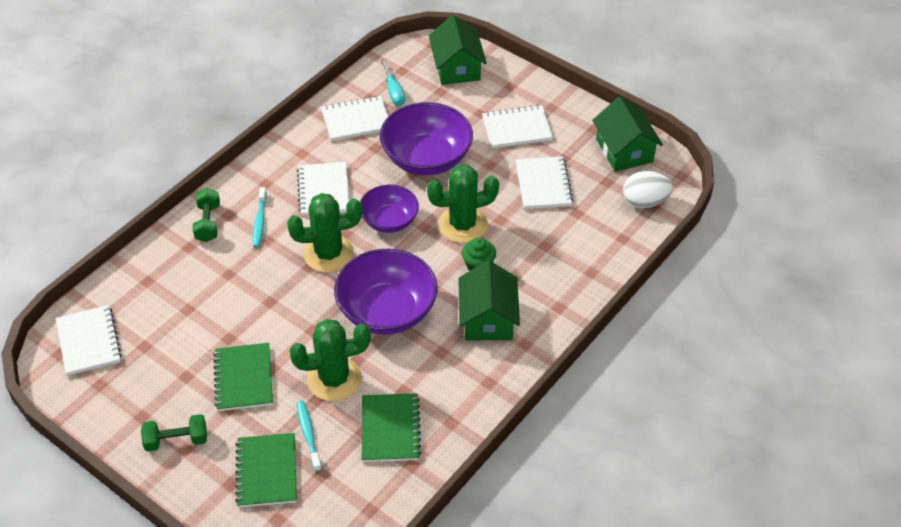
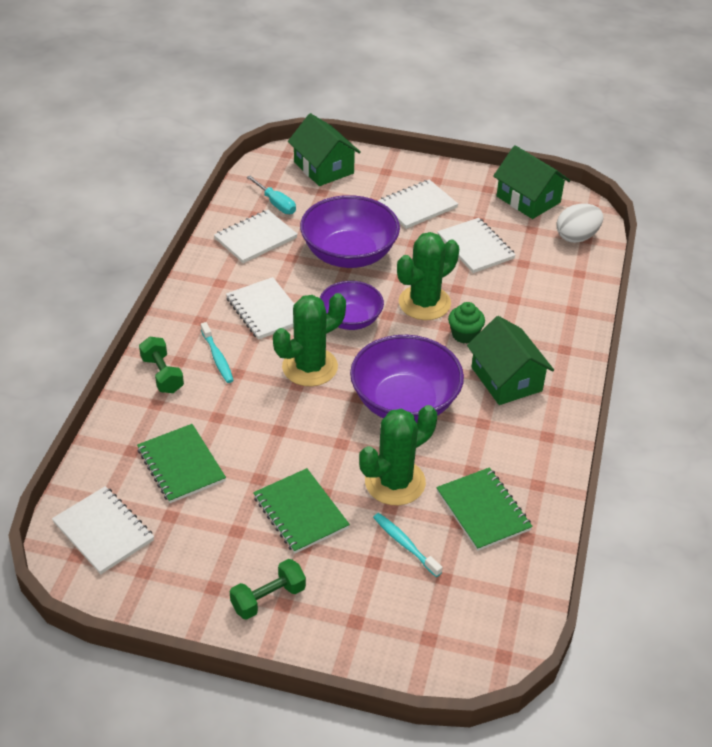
camera: 25 degrees left, 5 degrees down
green notebook [235,433,297,507] -> green notebook moved to [137,424,226,503]

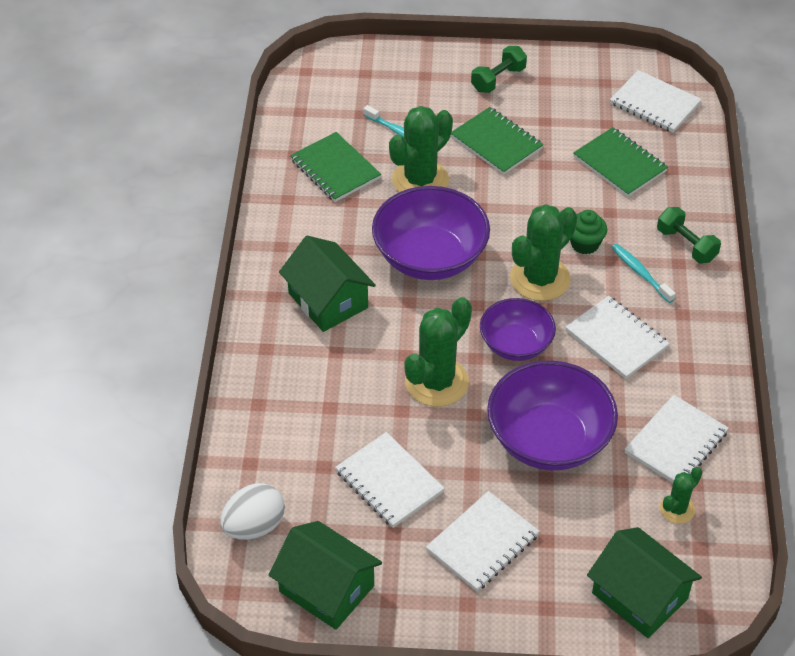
camera: 170 degrees right, 5 degrees up
turquoise screwdriver [247,176,296,214] -> green cactus [660,467,702,524]
green cupcake [448,302,485,344] -> green cupcake moved to [570,210,607,254]

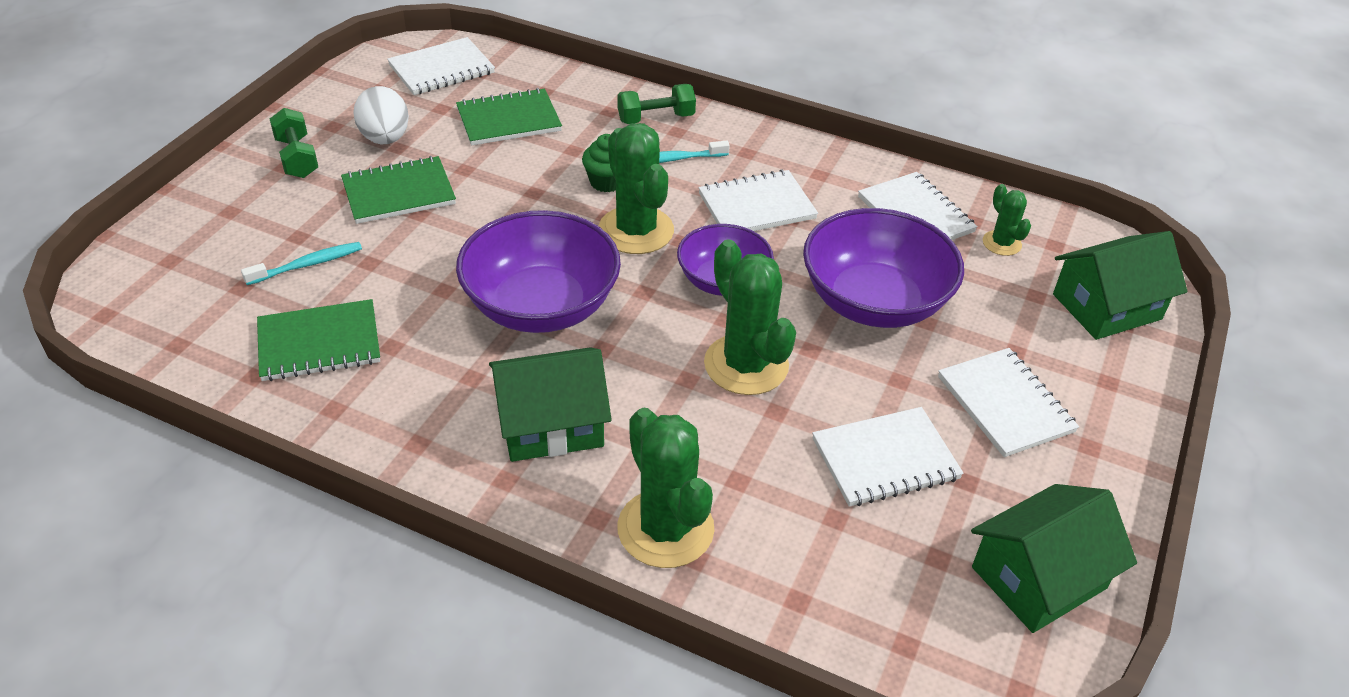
camera: 70 degrees left, 5 degrees down
white egg [220,483,285,540] -> white egg moved to [353,86,409,144]
green cactus [389,106,453,192] -> green cactus moved to [617,408,714,568]

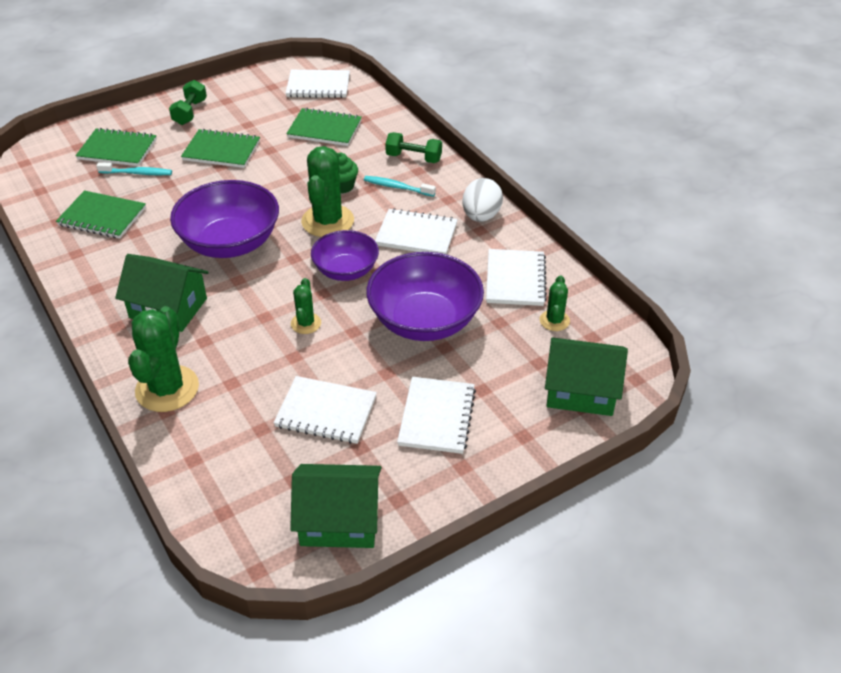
camera: 35 degrees right, 0 degrees up
white egg [353,86,409,144] -> white egg moved to [462,178,503,222]
green cactus [704,239,796,395] -> green cactus [291,278,321,334], size x0.52
none -> green notebook [75,128,157,166]

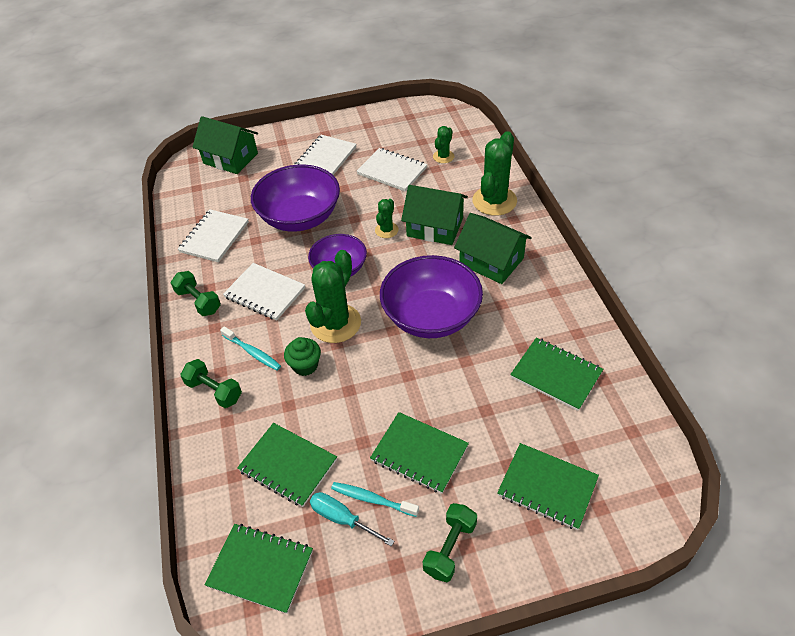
camera: 160 degrees left, 5 degrees up
turquoise toothbrush [96,162,172,175] -> turquoise toothbrush moved to [331,482,419,517]
white notebook [286,70,350,98] -> green notebook [204,524,313,614]
green house [290,464,382,548] -> green house moved to [401,185,468,245]
white egg [462,178,503,222] -> green dumbbell [171,271,221,316]
green cactus [540,275,570,331] -> green cactus moved to [433,126,454,163]
none -> turquoise screwdriver [310,492,394,546]

